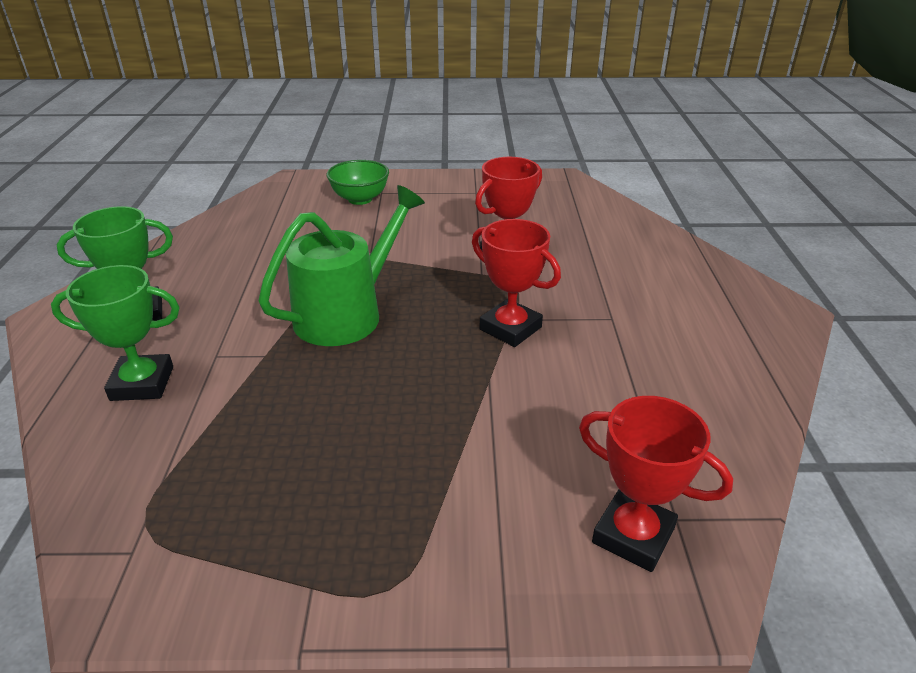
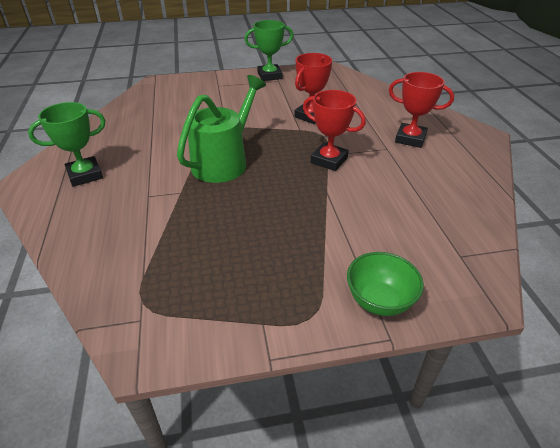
camera: 10 degrees left, 5 degrees up
green trophy [51,265,180,401] -> green trophy moved to [245,20,294,81]
green bowl [327,160,389,205] -> green bowl moved to [347,252,424,316]
red trophy [579,396,733,572] -> red trophy moved to [389,72,454,148]

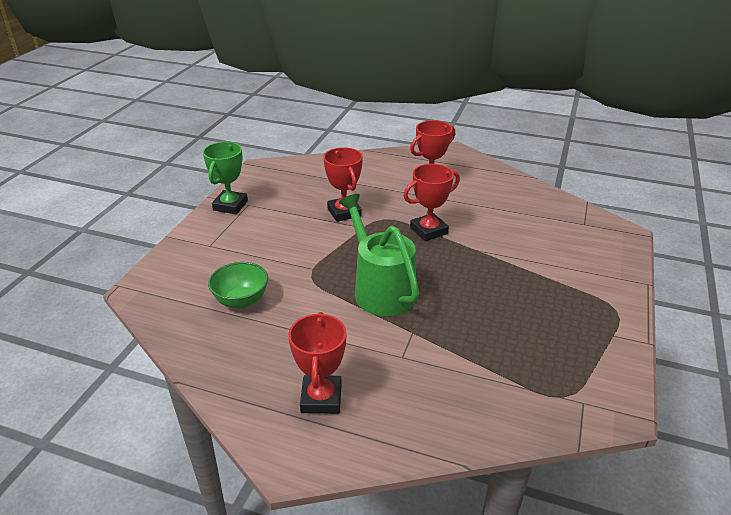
camera: 60 degrees left, 5 degrees down
green trophy [28,102,106,187] -> red trophy [288,312,346,414]
green bowl [347,252,424,316] -> green bowl moved to [208,262,268,309]

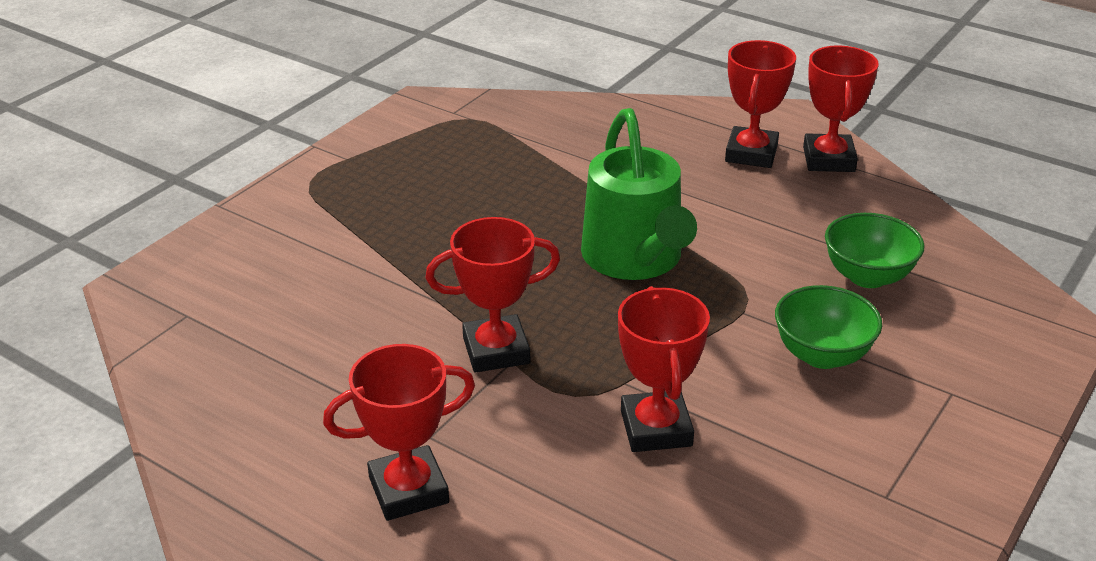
camera: 165 degrees left, 0 degrees up
green trophy [203,142,248,214] -> none
none -> green bowl [775,285,882,369]
none -> red trophy [803,45,879,172]

